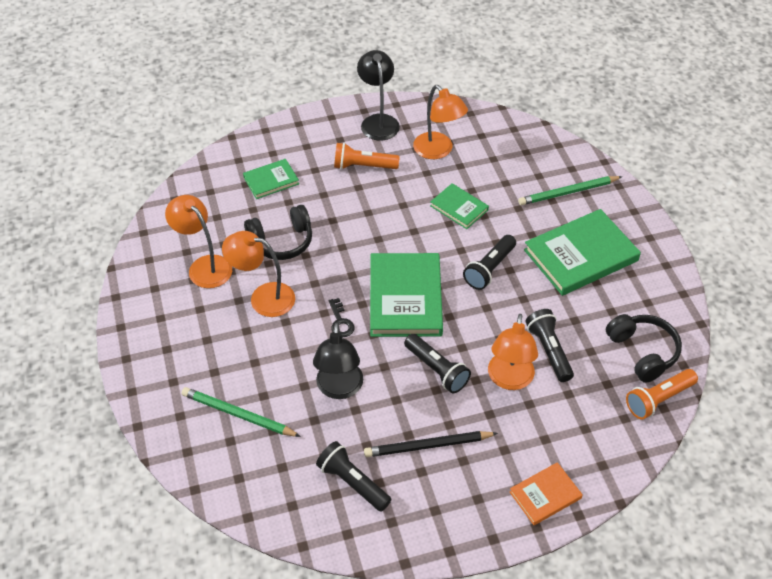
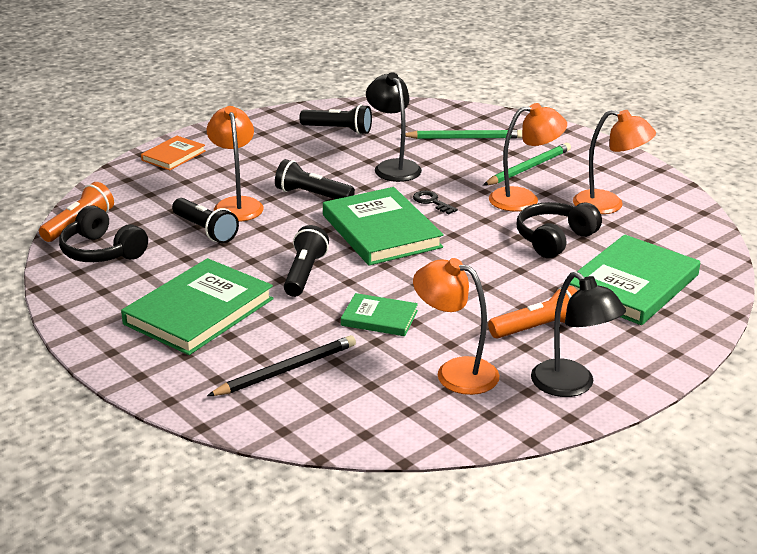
camera: 155 degrees right, 20 degrees down
green book [243,159,299,199] -> green book [569,235,700,325], size x1.88
black pencil [364,431,498,457] -> black pencil moved to [207,335,356,396]
green pencil [518,176,623,205] -> green pencil moved to [483,143,571,185]

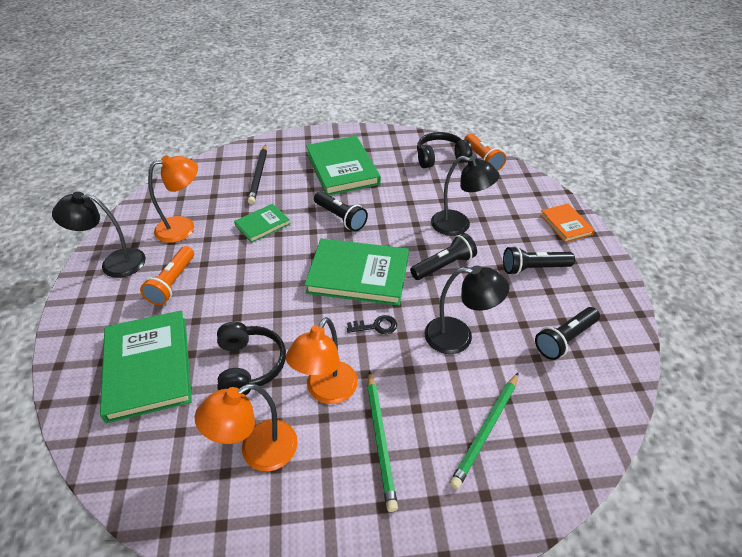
camera: 125 degrees right, 15 degrees up
black flashlight [172,198,239,243] -> black flashlight moved to [503,246,575,275]
orange lamp [207,106,264,222] -> black lamp [431,156,499,236]

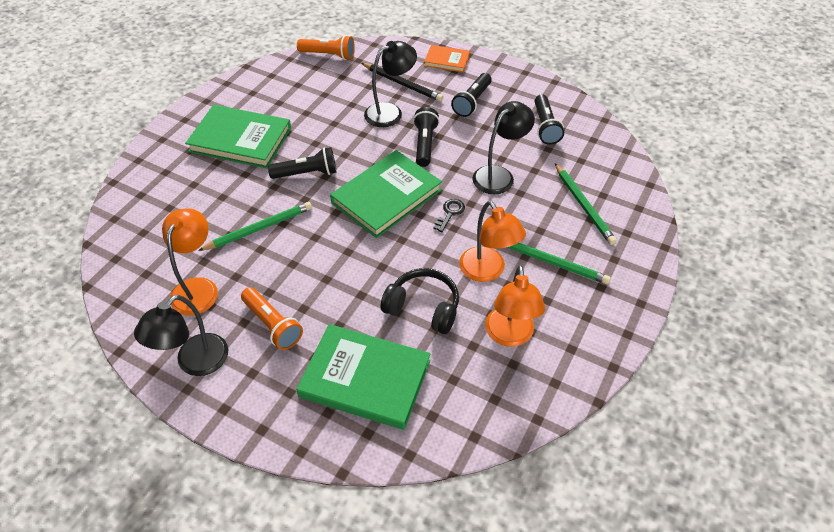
camera: 55 degrees left, 5 degrees up
green book [234,204,290,243] -> green pencil [198,202,312,251]
black pencil [248,144,267,204] -> black pencil moved to [362,63,443,102]
black headphones [417,132,472,168] -> none

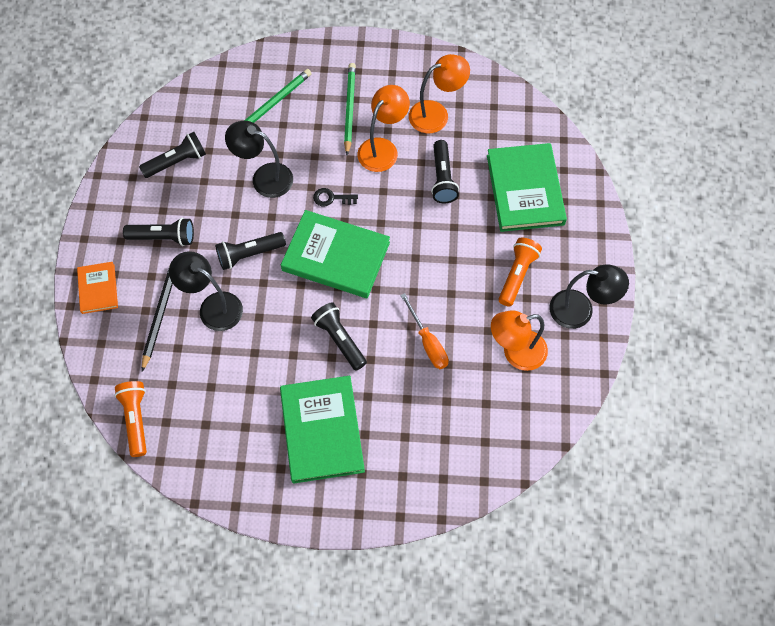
camera: 115 degrees left, 15 degrees up
green pencil [198,202,312,251] -> orange screwdriver [400,293,449,369]
black headphones [381,268,459,334] -> black flashlight [431,140,459,203]

